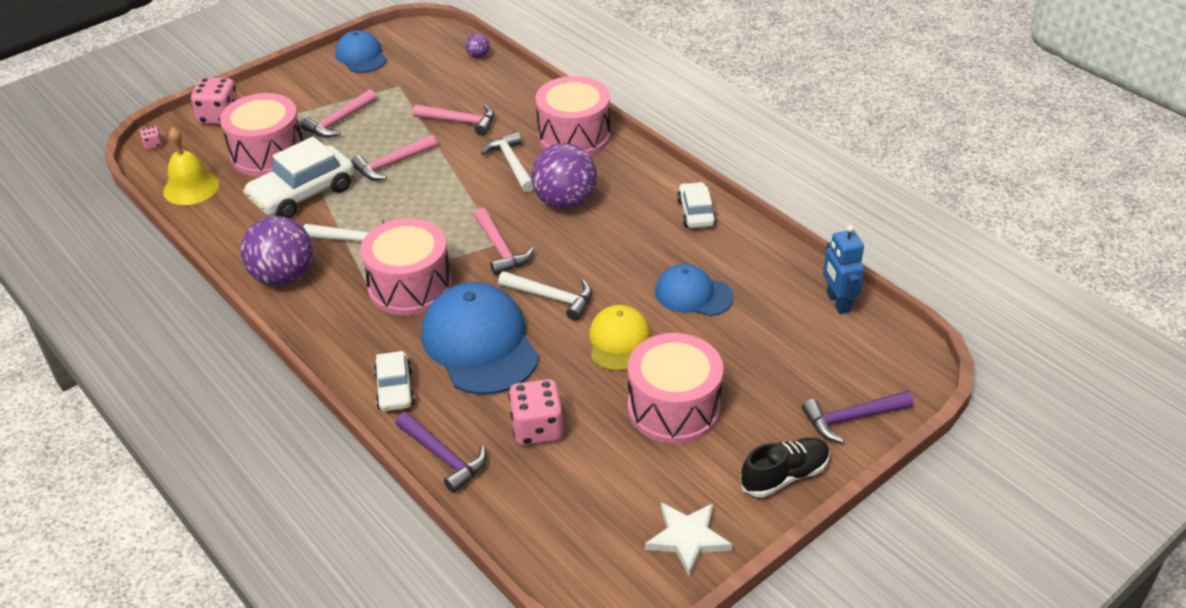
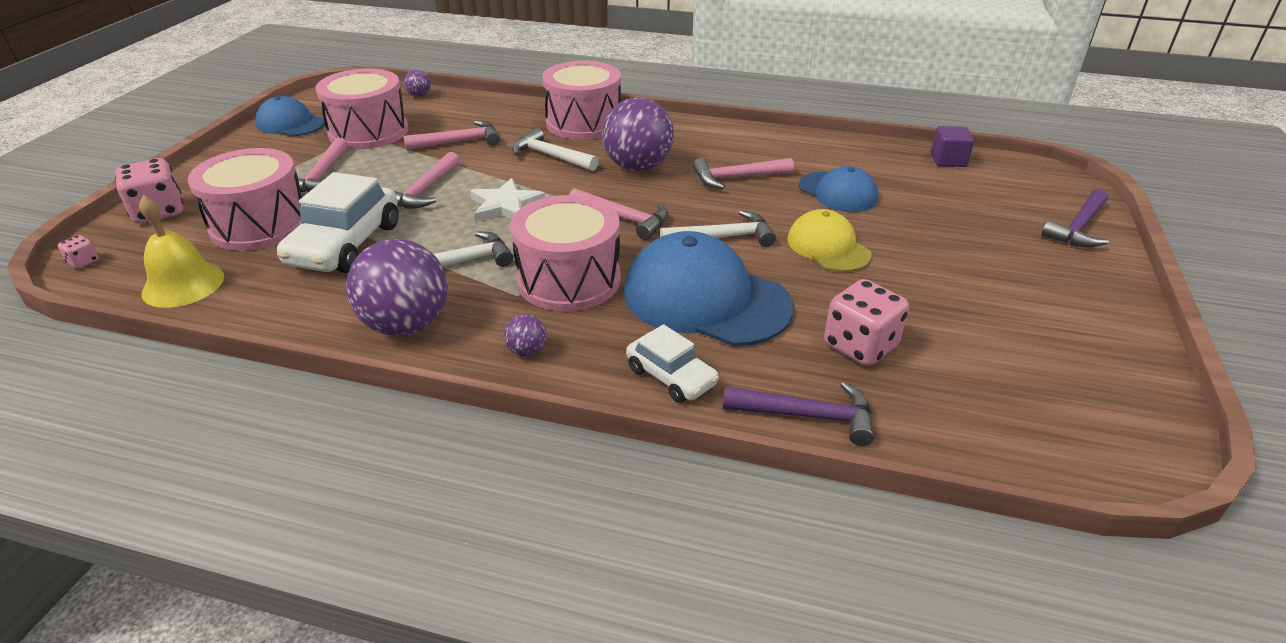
camera: 35 degrees left, 5 degrees down
pink drum [628,333,724,444] -> pink drum moved to [315,68,408,149]
white star [645,502,733,576] -> white star moved to [470,178,545,222]
blue cap [655,264,734,316] -> blue cap turned 120 degrees counterclockwise [799,166,878,212]
white car [677,182,716,228] -> none
black shoe [740,438,830,497] -> none
blue robot [823,225,865,314] -> purple cube [931,126,974,167]
none -> purple ball [504,314,547,357]
none -> pink hammer [692,158,794,189]

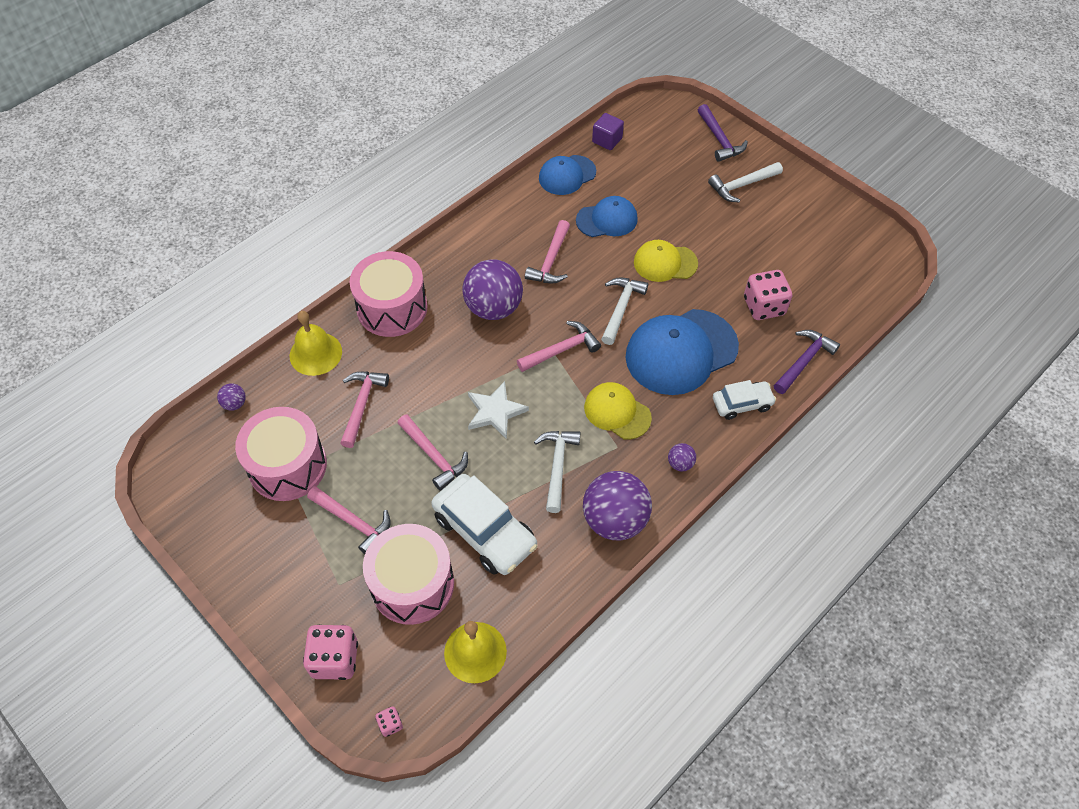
camera: 60 degrees left, 20 degrees up
blue cap [255,96,325,136] -> blue cap moved to [539,155,596,195]
pink drum [510,195,621,311] -> yellow cap [584,382,652,440]
white hammer [512,128,599,171] -> white hammer moved to [708,162,783,203]
none -> yellow bell [290,311,342,376]

